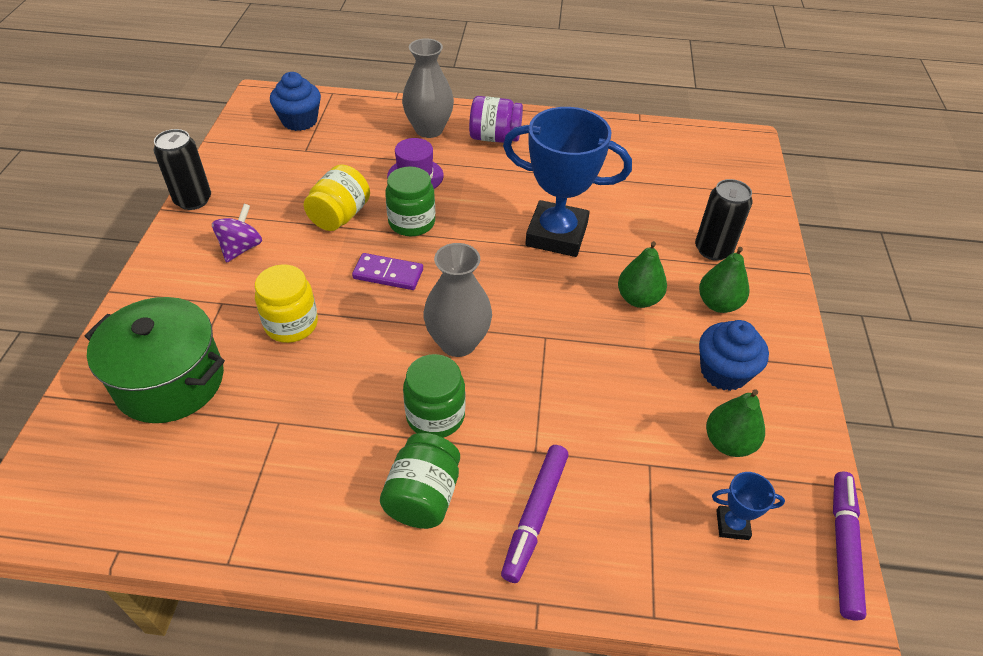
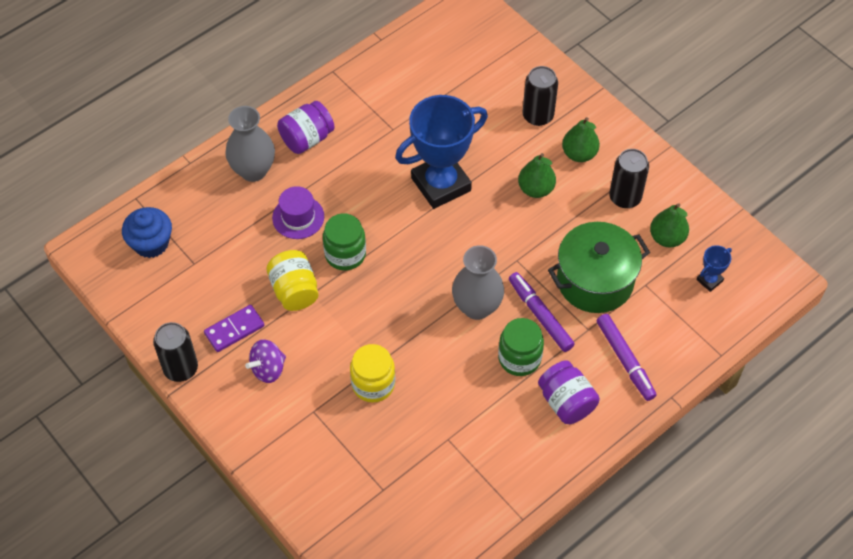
camera: 45 degrees left, 10 degrees up
green pot [85,297,225,423] -> green pot moved to [548,222,650,313]
purple spinning top [212,204,262,263] -> purple spinning top turned 105 degrees counterclockwise [245,339,286,383]
purple domino [352,253,423,290] -> purple domino moved to [204,305,265,352]
green jar [380,433,460,529] -> purple jar [538,360,600,424]
blue cupcake [699,320,769,391] -> black can [609,149,649,208]
purple marker [833,471,867,620] -> purple marker moved to [509,272,575,352]

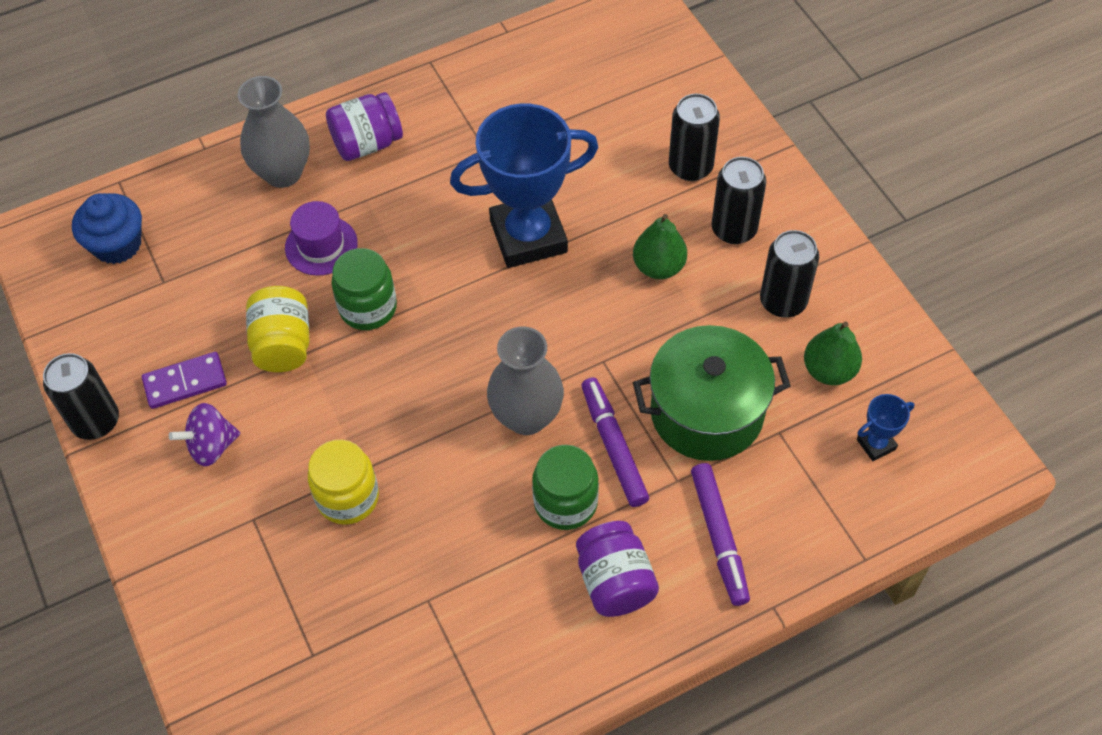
camera: 15 degrees right, 0 degrees up
green pear [562,117,600,162] -> black can [711,157,766,244]

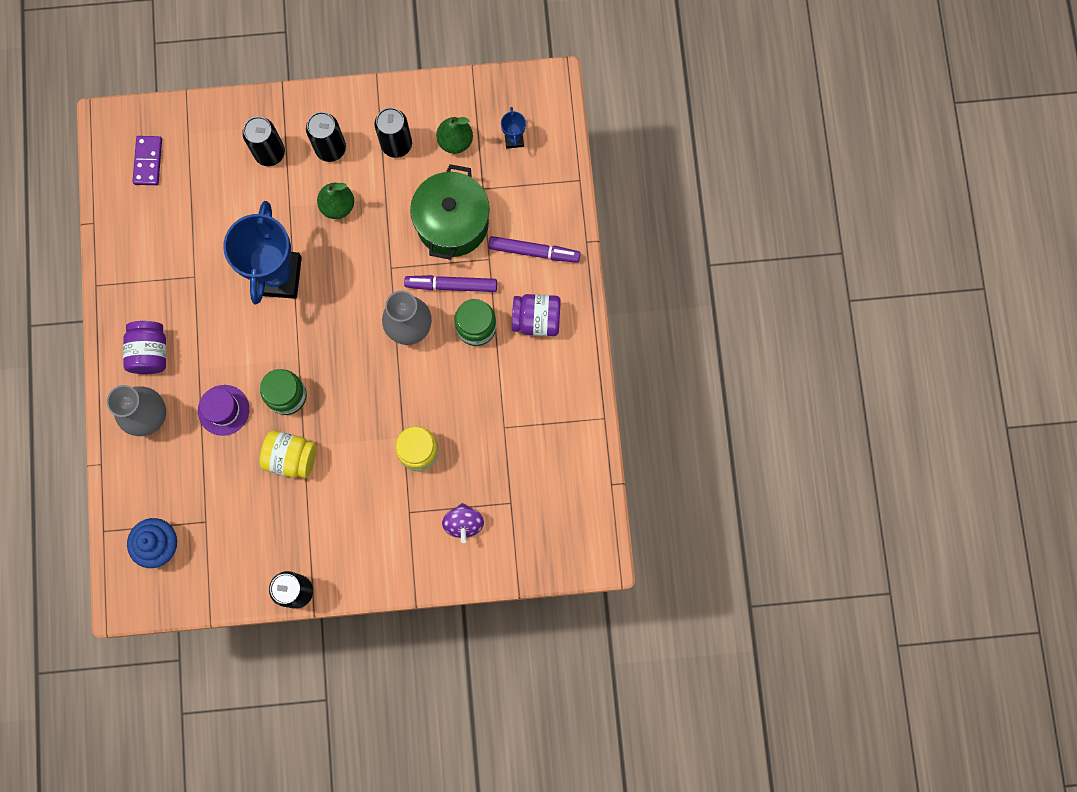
camera: 70 degrees left, 20 degrees up
purple domino [142,352,227,409] -> purple domino moved to [132,136,162,185]
purple spinning top [169,403,240,466] -> purple spinning top moved to [442,503,484,543]

